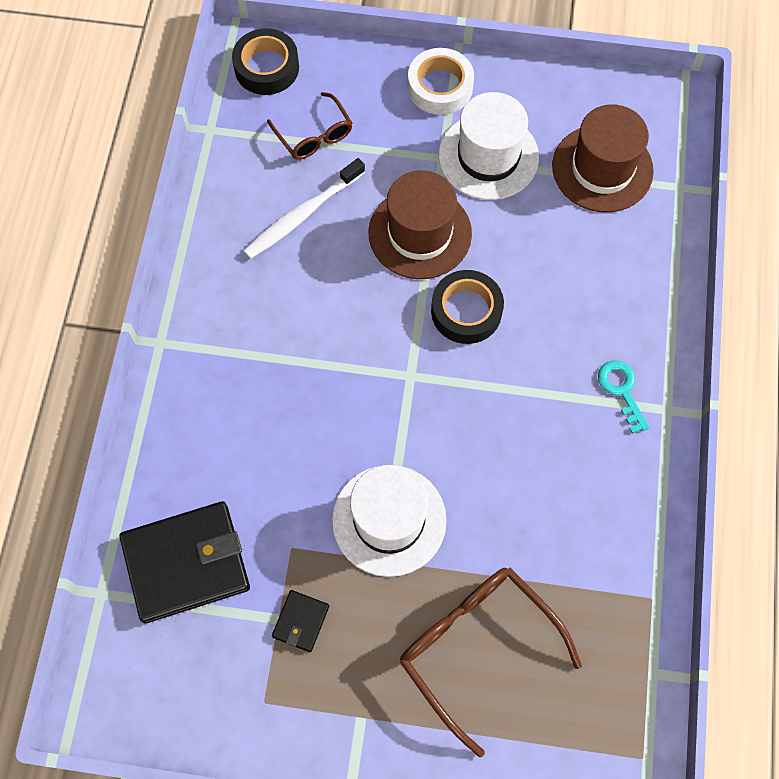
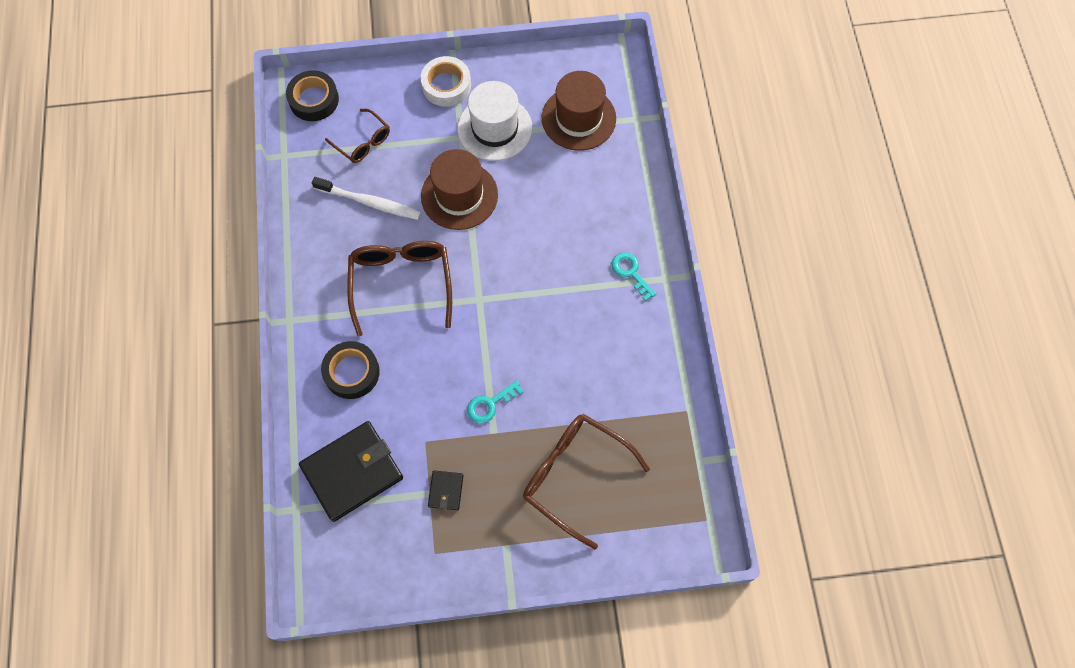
camera: 15 degrees left, 0 degrees up
white toothbrush [244,158,365,259] -> white toothbrush turned 105 degrees counterclockwise [312,177,421,220]
white hat [332,465,447,577] -> turquoise key [467,380,524,423]
black tape [431,270,504,344] -> black tape moved to [321,341,380,399]
none -> brown glasses [347,241,452,337]

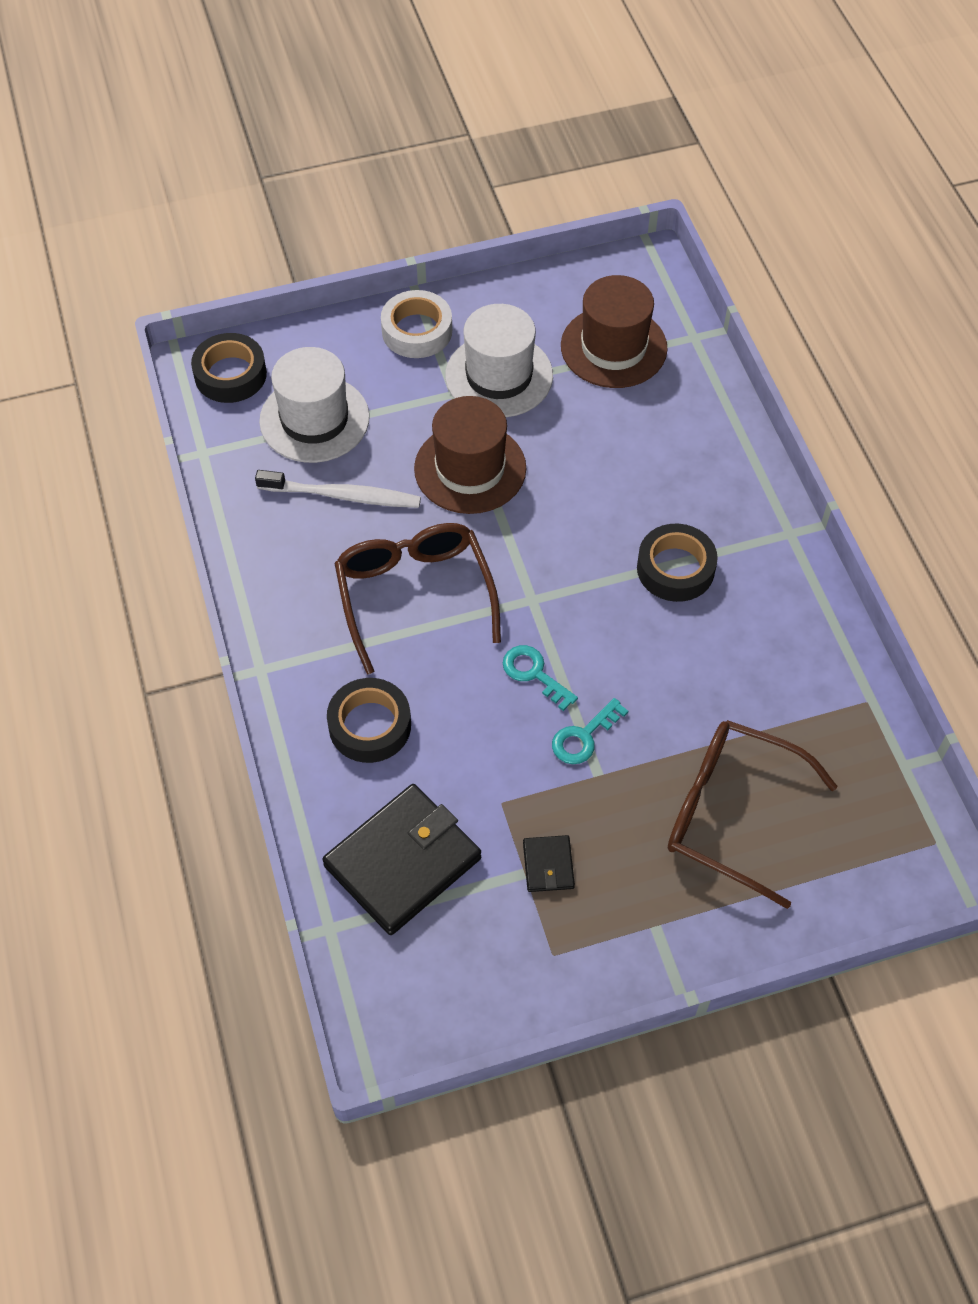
camera: 10 degrees left, 10 degrees down
brown glasses [325,109,390,163] -> white hat [259,347,370,463]
turquoise key [612,252,656,301] -> turquoise key moved to [503,645,578,711]
none -> black tape [637,524,718,602]

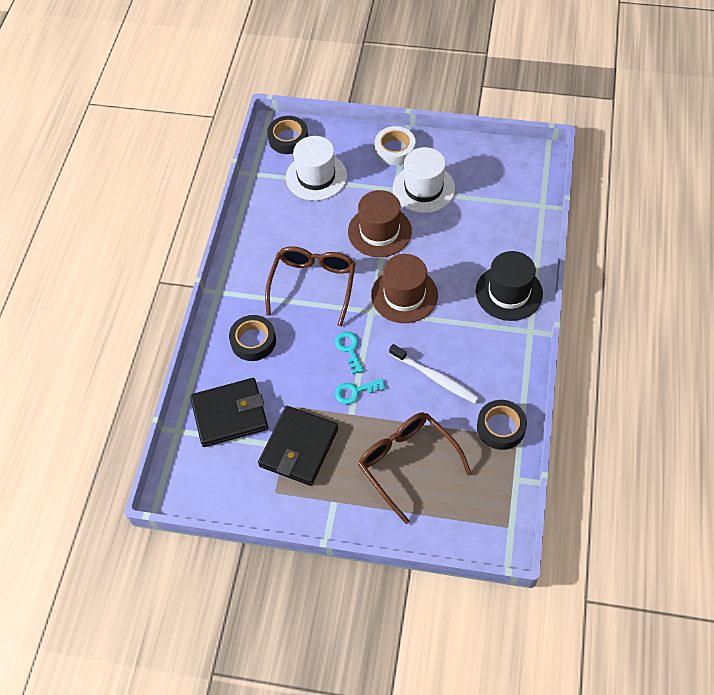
camera: 30 degrees right, 0 degrees up
white toothbrush [255,470,421,508] -> white toothbrush moved to [389,344,479,403]
black wallet [523,835,575,892] -> black wallet [258,406,338,486], size x2.23
brown hat [561,275,668,388] -> brown hat moved to [371,254,438,323]
black tape [637,524,718,602] -> black tape moved to [477,400,527,450]
none -> black hat [476,251,543,321]

